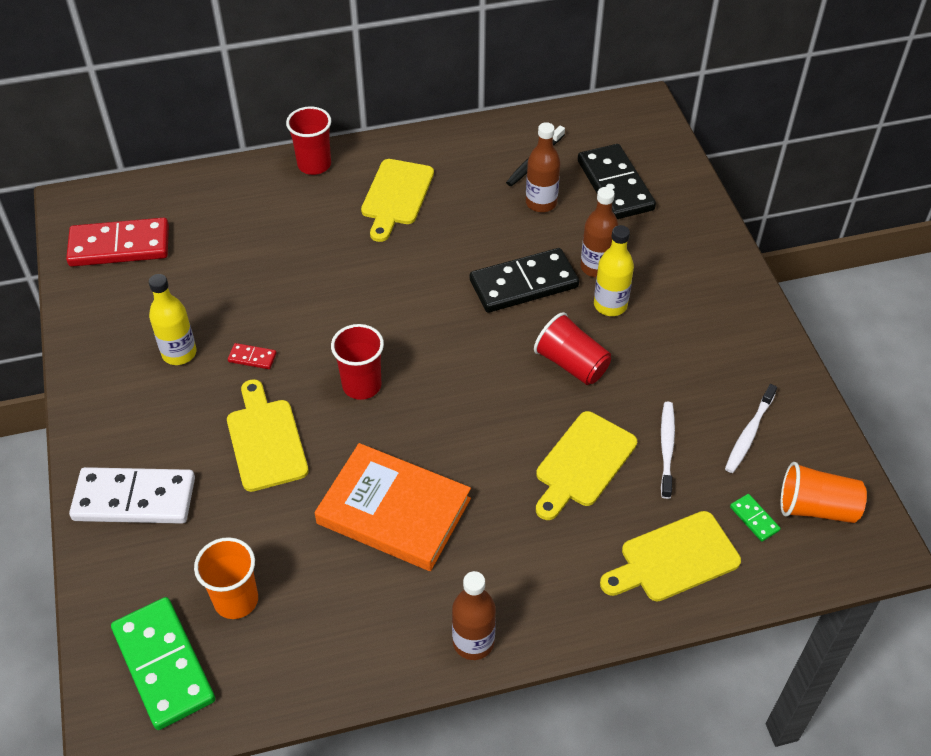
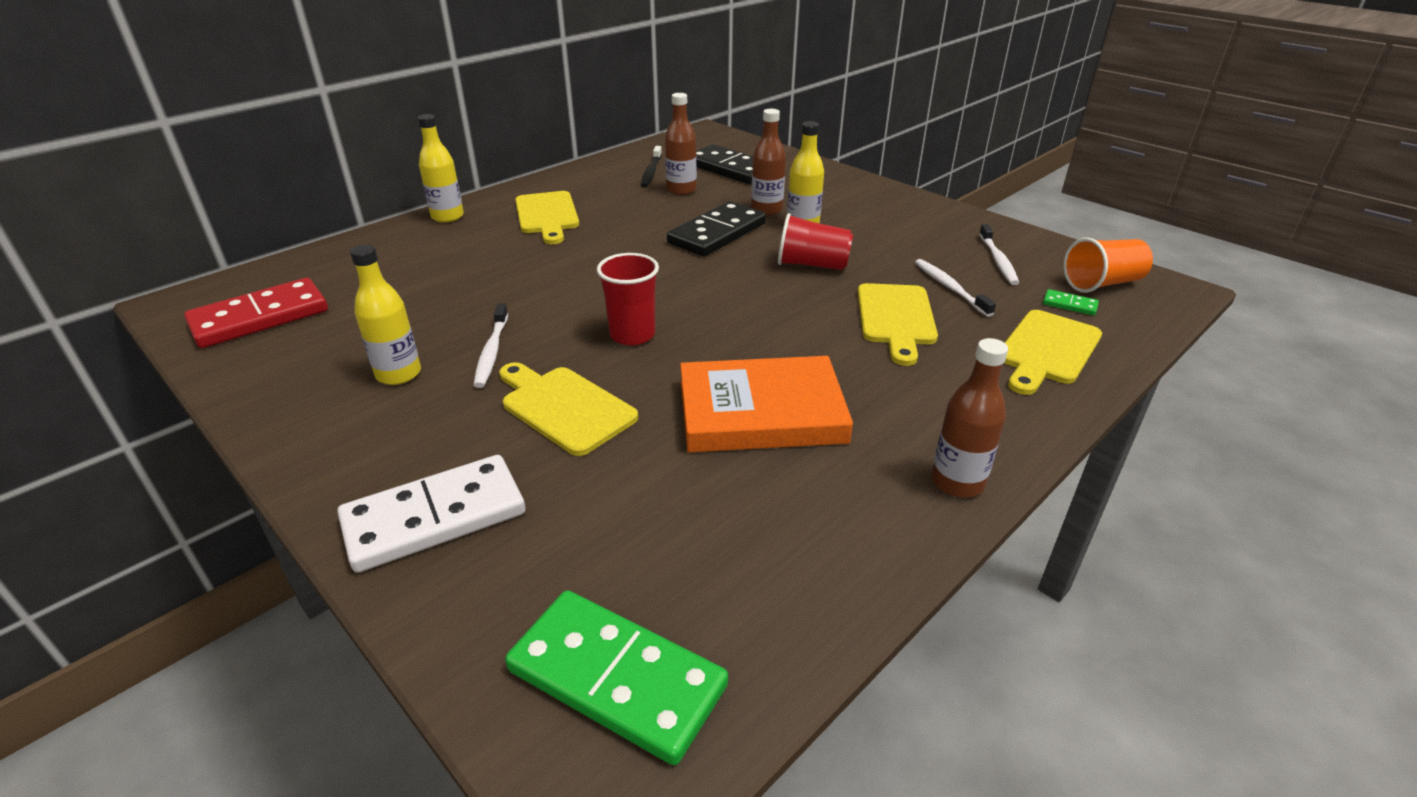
camera: 30 degrees left, 15 degrees down
orange cup [194,537,258,619] -> none
red domino [228,343,276,369] -> white toothbrush [474,304,508,388]
red cup [286,106,331,175] -> yellow bottle [418,114,464,223]

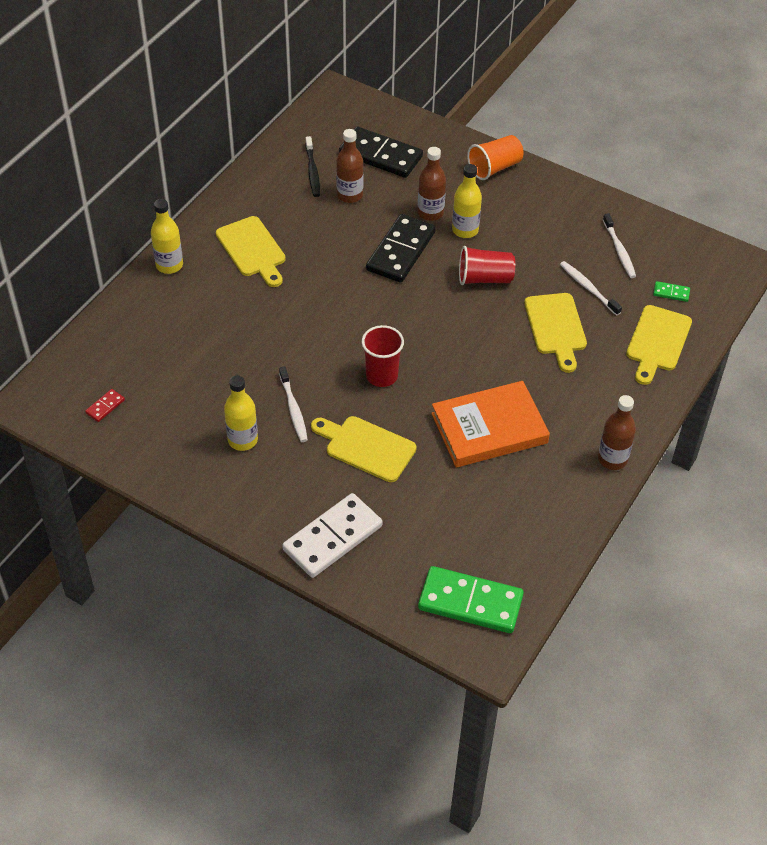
camera: 15 degrees left, 15 degrees up
red domino [184,278,328,348] -> red domino [85,389,125,422], size x0.42
orange cup [1063,238,1153,293] -> orange cup moved to [467,135,524,180]

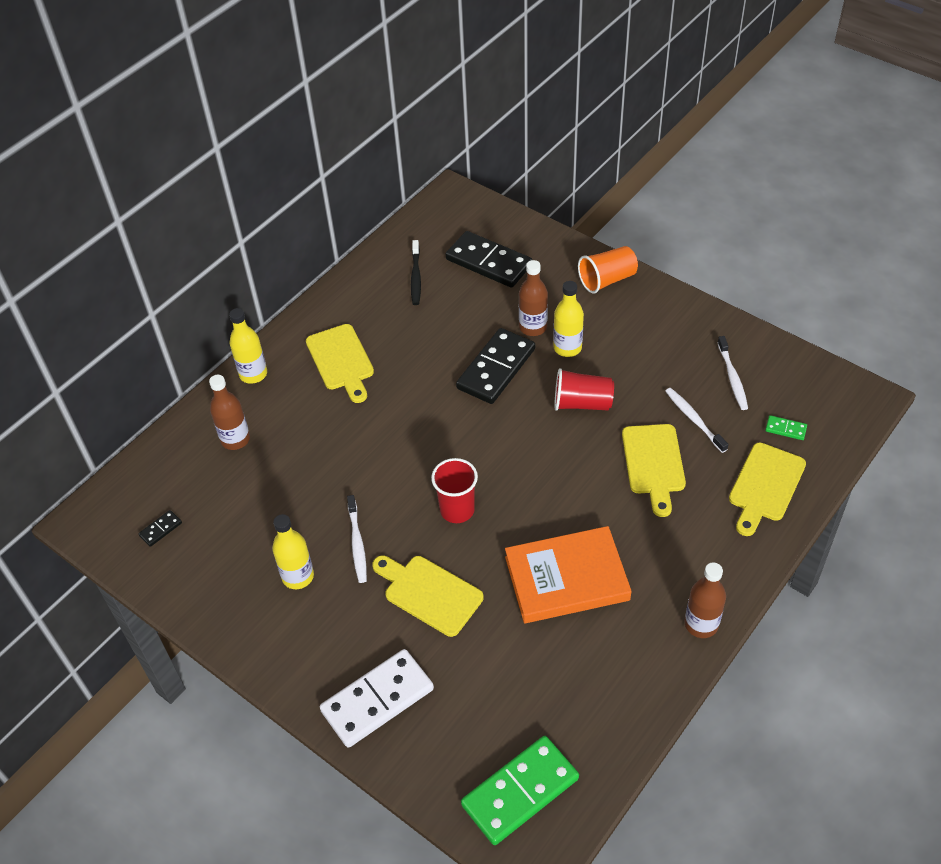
camera: 10 degrees right, 0 degrees up
red domino [85,389,125,422] -> black domino [138,510,182,547]
brown bottle [336,129,364,203] -> brown bottle moved to [209,375,250,450]
green domino [418,566,524,633] -> green domino turned 60 degrees counterclockwise [461,736,579,845]

